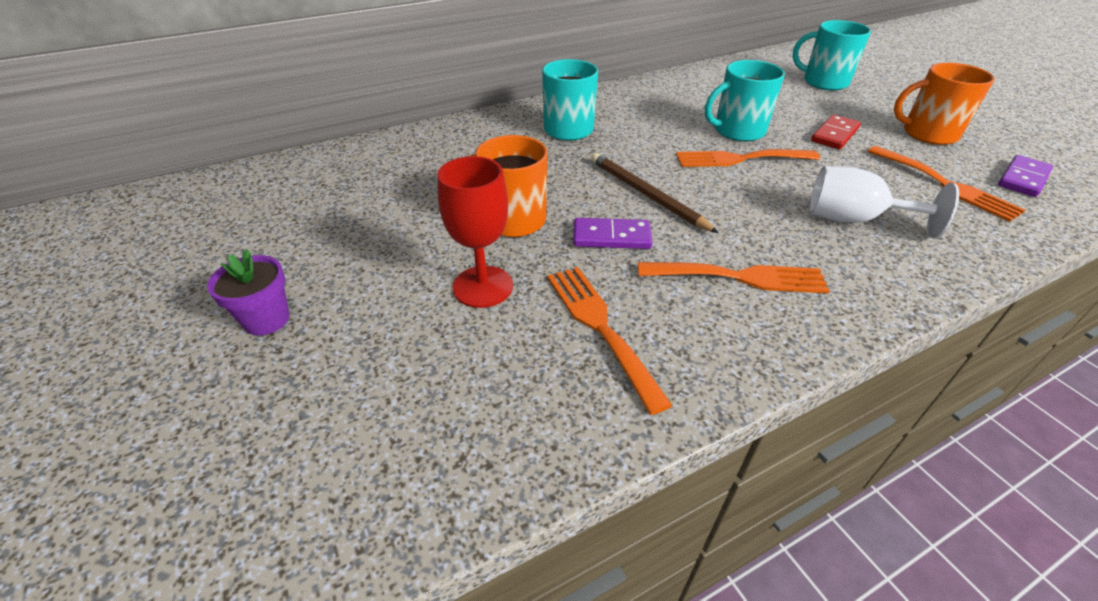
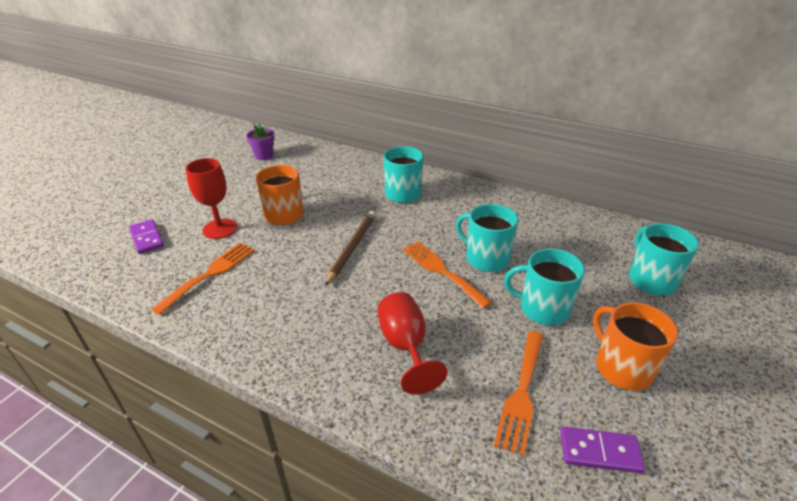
camera: 55 degrees right, 5 degrees down
purple flower pot [207,249,290,336] -> purple flower pot moved to [246,124,274,160]
purple domino [573,218,653,249] -> purple domino moved to [129,219,164,254]
orange fork [638,262,830,294] -> none
white goblet [809,166,959,238] -> red goblet [377,292,448,395]
red domino [811,115,861,149] -> turquoise mug [504,248,585,325]

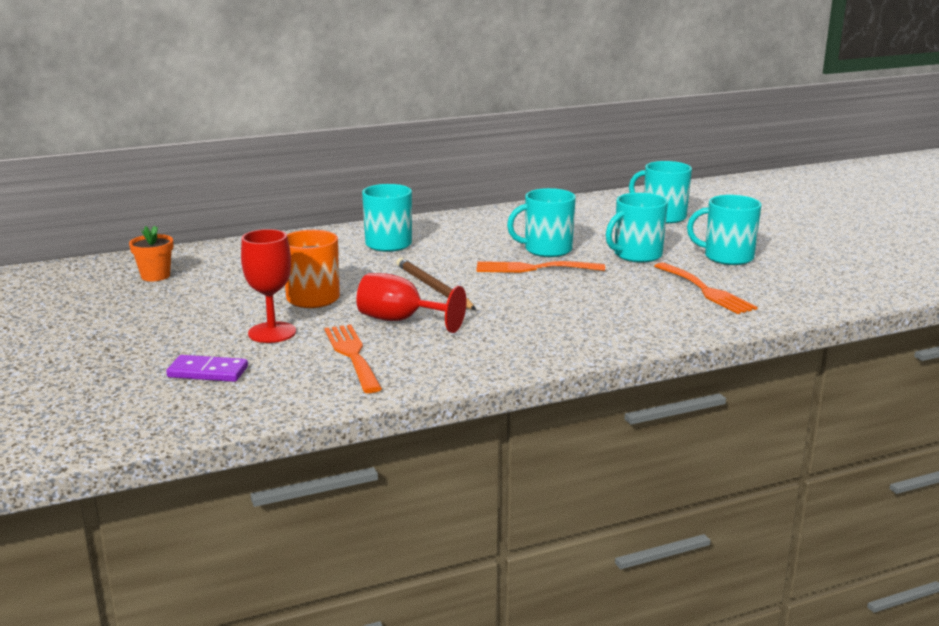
camera: 50 degrees left, 15 degrees down
purple flower pot [246,124,274,160] -> orange flower pot [129,226,173,281]
red goblet [377,292,448,395] -> red goblet moved to [356,273,466,333]
purple domino [560,427,645,473] -> none
orange mug [593,302,678,391] -> turquoise mug [687,195,762,265]

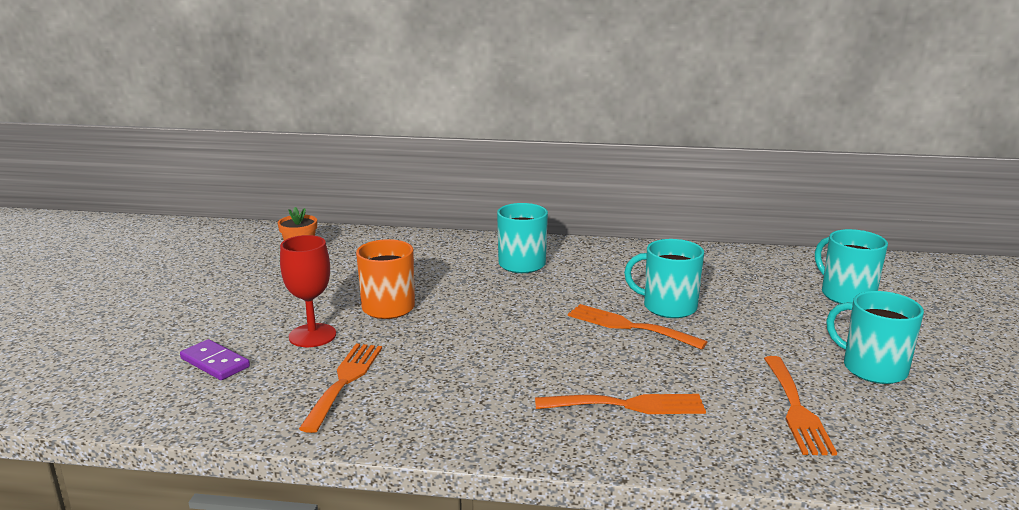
camera: 30 degrees right, 0 degrees up
red goblet [356,273,466,333] -> none
brown pencil [396,258,476,310] -> none
turquoise mug [606,193,668,263] -> none
none -> orange fork [535,394,706,414]

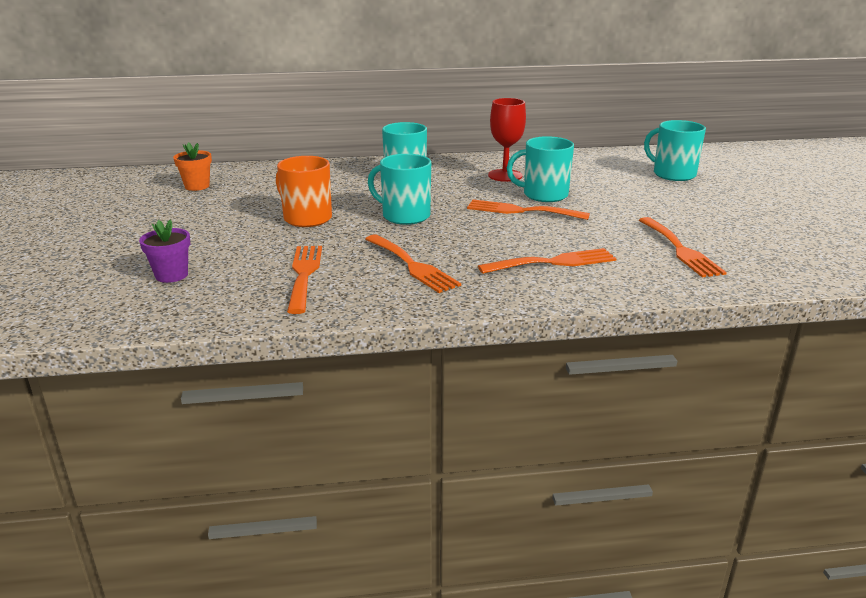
camera: 15 degrees left, 5 degrees up
purple domino [180,339,250,380] -> purple flower pot [139,220,190,283]
red goblet [280,235,336,347] -> red goblet moved to [488,98,526,182]
turquoise mug [826,291,924,384] -> turquoise mug moved to [368,154,431,225]
none -> orange fork [365,235,461,293]

